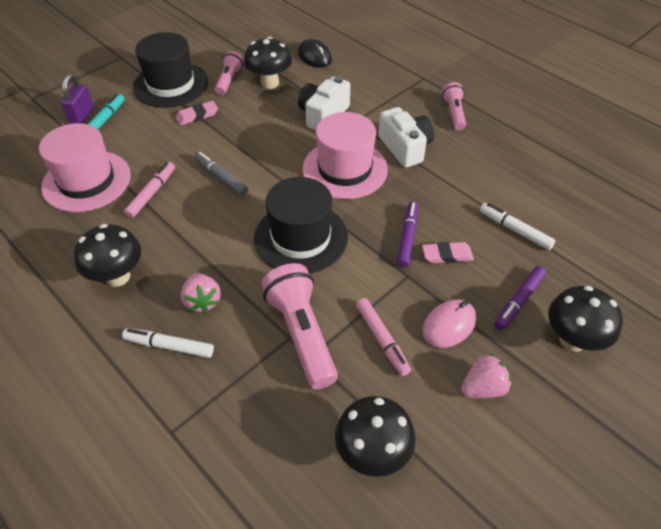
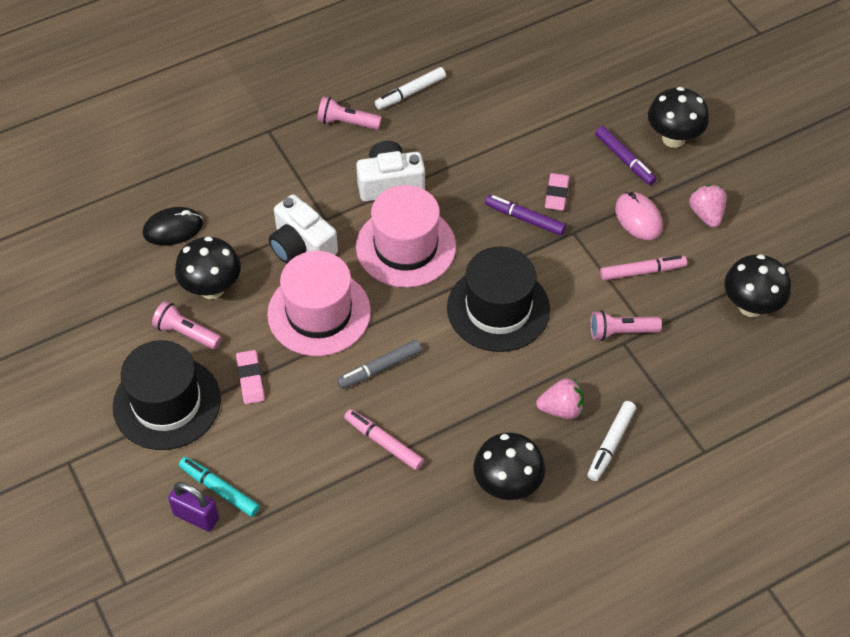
camera: 75 degrees left, 5 degrees up
pink hat [39,123,131,212] -> pink hat moved to [267,251,371,356]
pink flashlight [261,263,338,389] -> pink flashlight [590,310,662,341], size x0.57
white marker [480,203,556,250] -> white marker moved to [375,67,446,110]

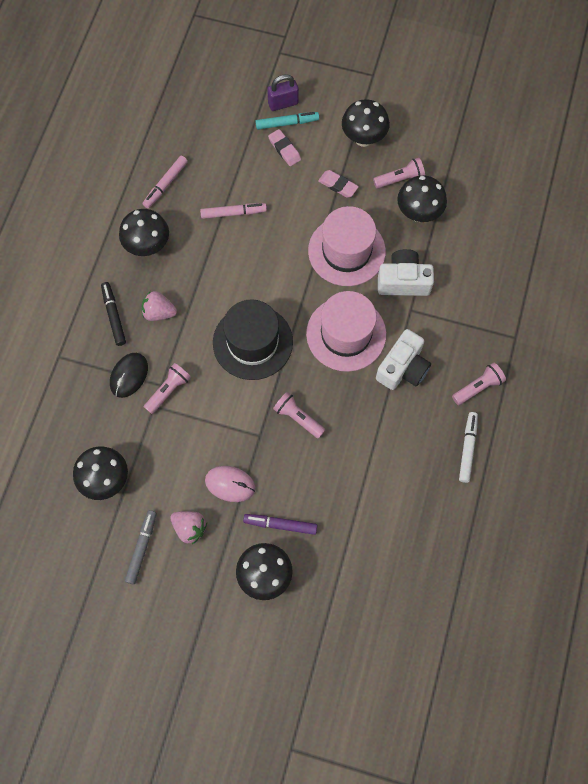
camera: 135 degrees right, 15 degrees up
black hat [113,340,221,450] -> black mushroom [342,99,390,147]
black mouse [143,207,203,246] -> black mouse moved to [110,353,148,398]
grey marker [337,340,421,389] -> grey marker moved to [125,510,157,585]
purple marker [485,195,566,236] -> pink flashlight [273,392,325,439]
pink strawberry [536,378,584,419] -> pink strawberry turned 60 degrees clockwise [142,291,177,321]
pink eraser [545,173,569,210] -> pink eraser moved to [268,129,301,166]
white marker [587,401,636,481] -> black marker [101,282,126,346]
pink marker [600,255,687,280] -> pink marker moved to [143,156,188,208]

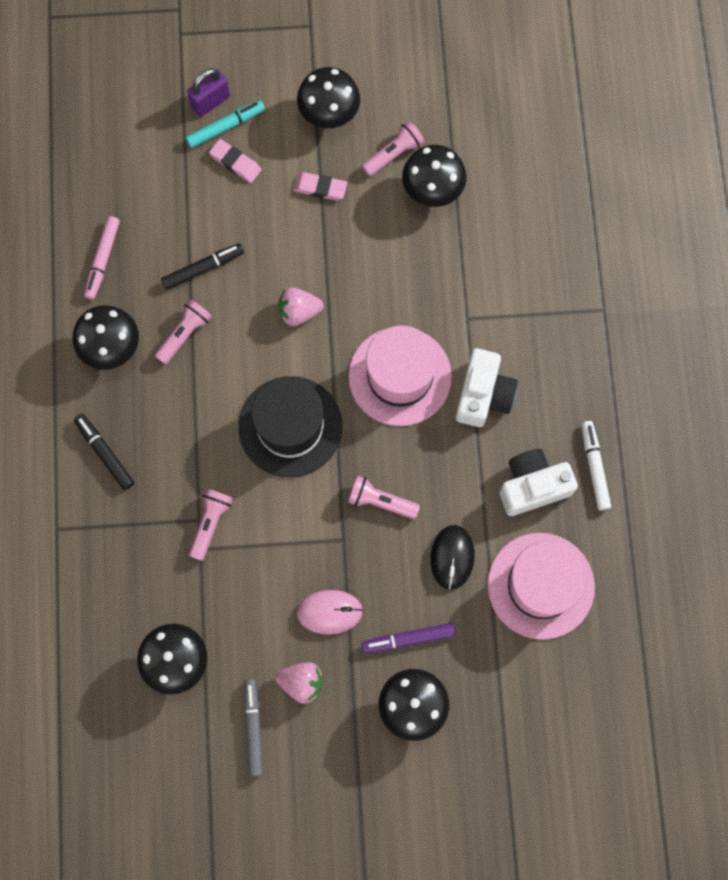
camera: 20 degrees left, 5 degrees up
black mouse [110,353,148,398] -> black mouse moved to [430,525,475,590]
pink strawberry [142,291,177,321] -> pink strawberry moved to [278,287,323,326]
pink marker [200,203,267,219] -> black marker [161,243,244,290]
pink hat [308,206,386,286] -> pink hat moved to [488,533,595,640]
white camera [378,249,434,296] -> white camera moved to [499,449,578,516]
pink flashlight [452,363,506,405] -> pink flashlight moved to [155,299,212,365]

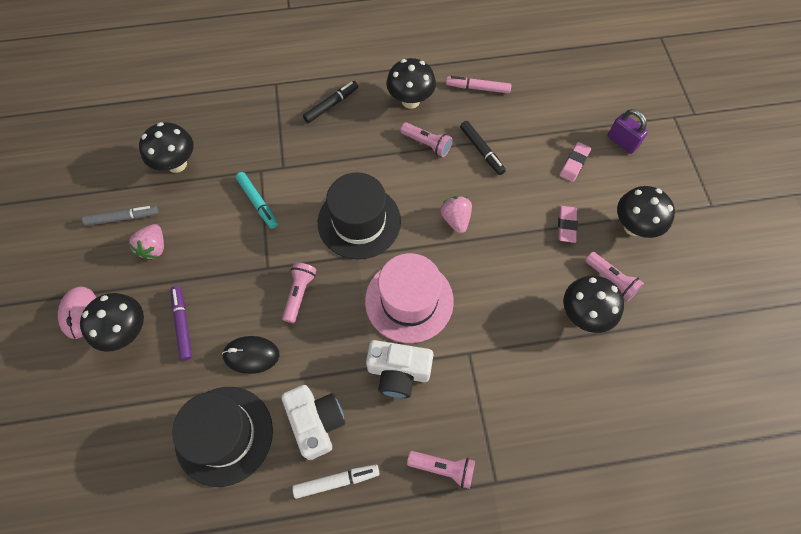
camera: 85 degrees right, 10 degrees down
turquoise marker [186,100,265,148] -> turquoise marker moved to [236,172,278,229]
pink flashlight [189,488,233,561] -> pink flashlight moved to [407,451,475,489]
pink mouse [297,590,363,635] -> pink mouse moved to [58,287,96,339]
pink hat [488,533,595,640] -> black hat [172,387,273,487]

